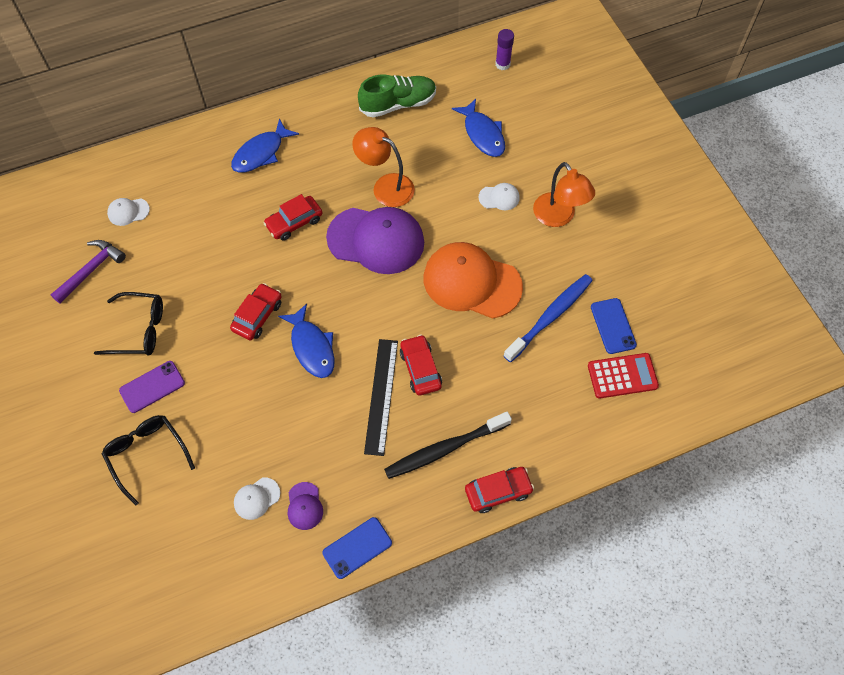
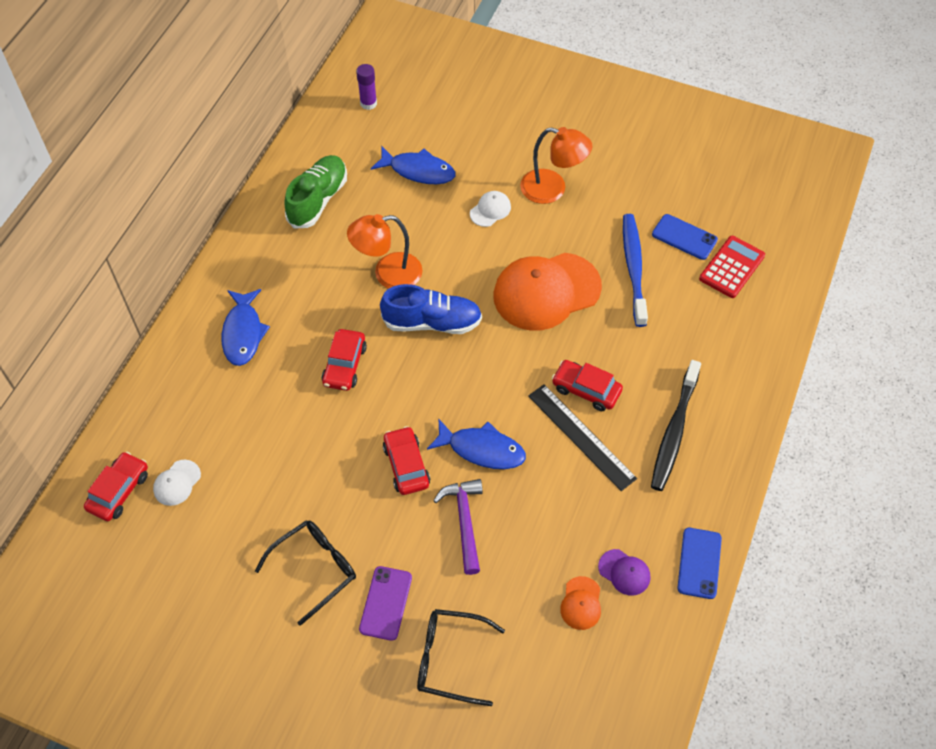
camera: 45 degrees left, 5 degrees down
purple hammer [51,240,126,303] -> purple hammer moved to [433,479,483,575]
white cap [234,477,280,520] -> orange cap [560,576,601,630]
purple cap [326,207,424,274] -> blue shoe [380,284,482,334]
red car [465,467,534,513] -> red car moved to [84,452,148,521]

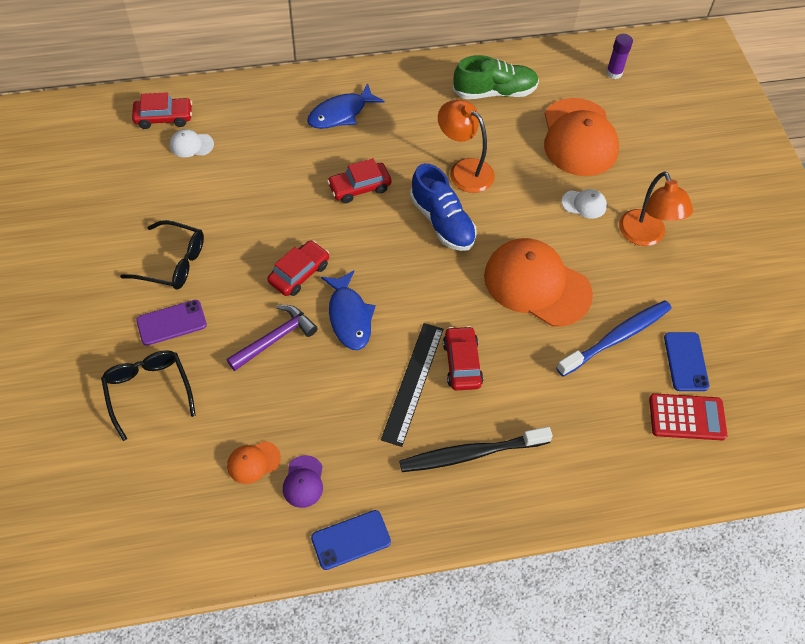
camera: 55 degrees right, 0 degrees up
blue fish [371,146,456,184] -> orange cap [544,98,619,176]

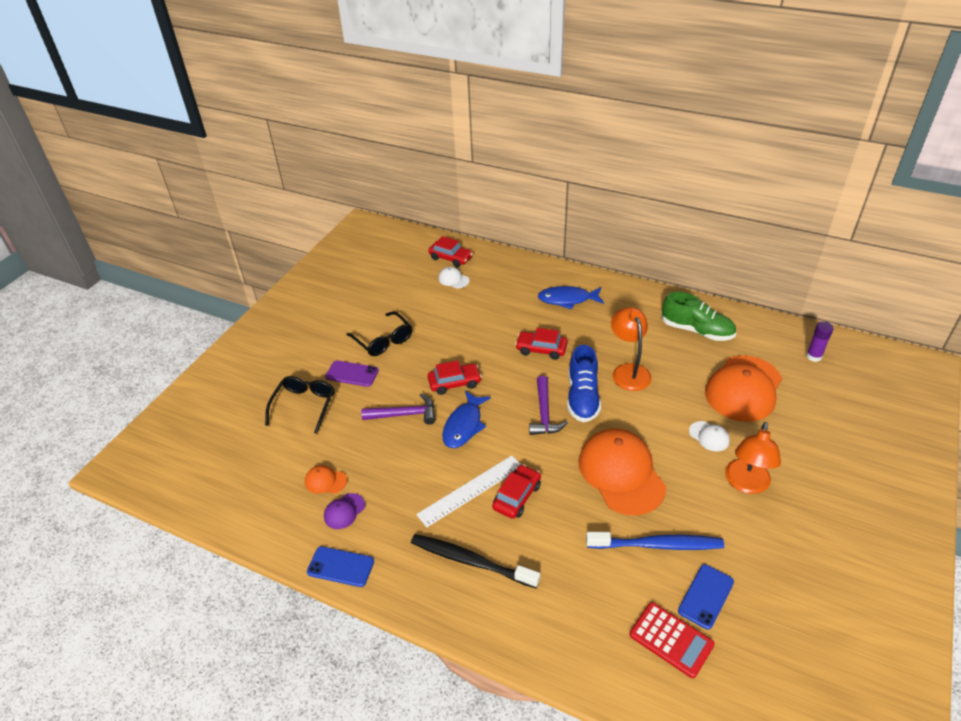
camera: 40 degrees right, 15 degrees down
black ruler [381,323,444,447] -> white ruler [416,456,521,527]
none -> purple hammer [529,376,568,435]

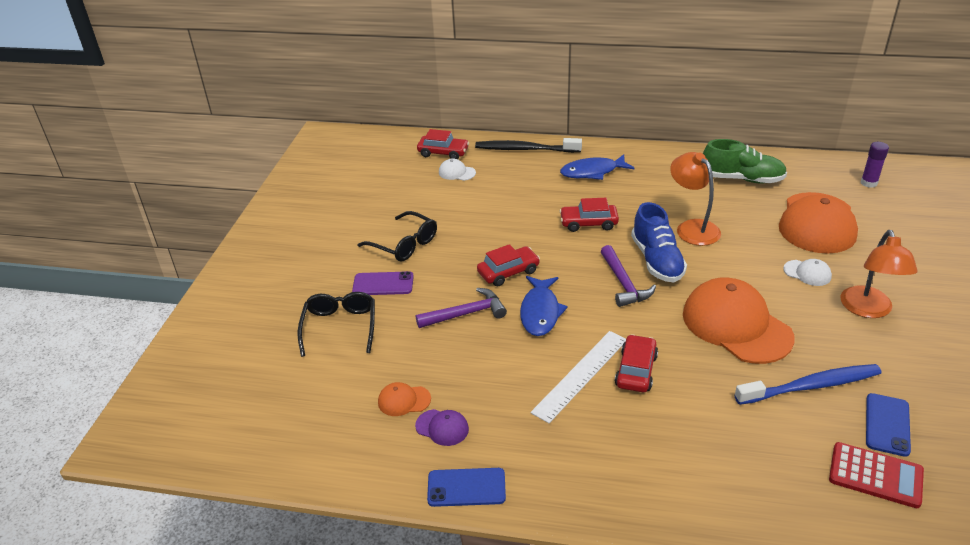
camera: 15 degrees left, 5 degrees down
purple cap [324,493,365,529] -> purple cap turned 90 degrees counterclockwise [415,409,469,446]
black toothbrush [411,534,540,588] -> black toothbrush moved to [475,138,582,153]

